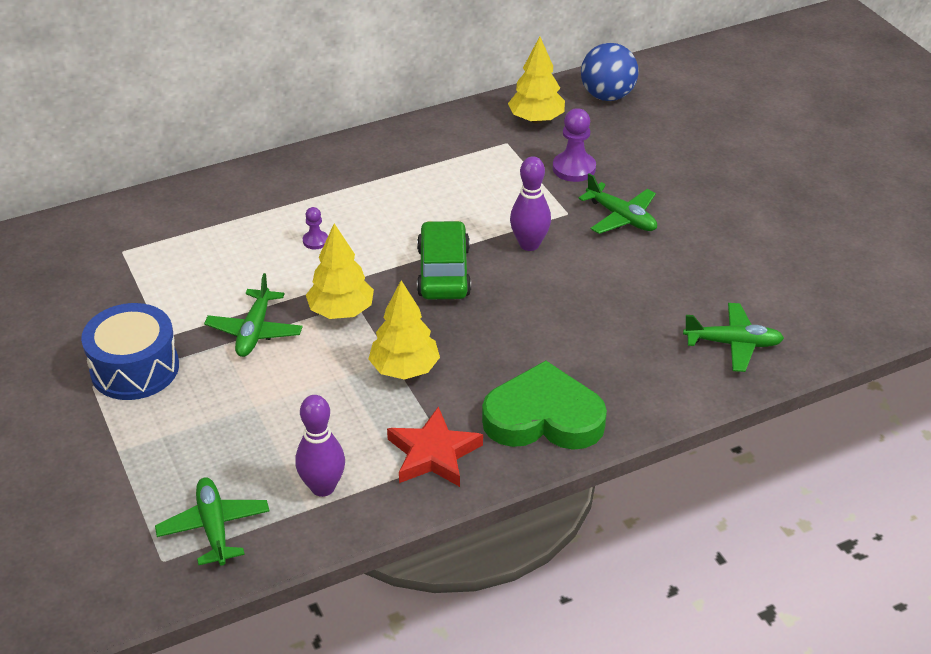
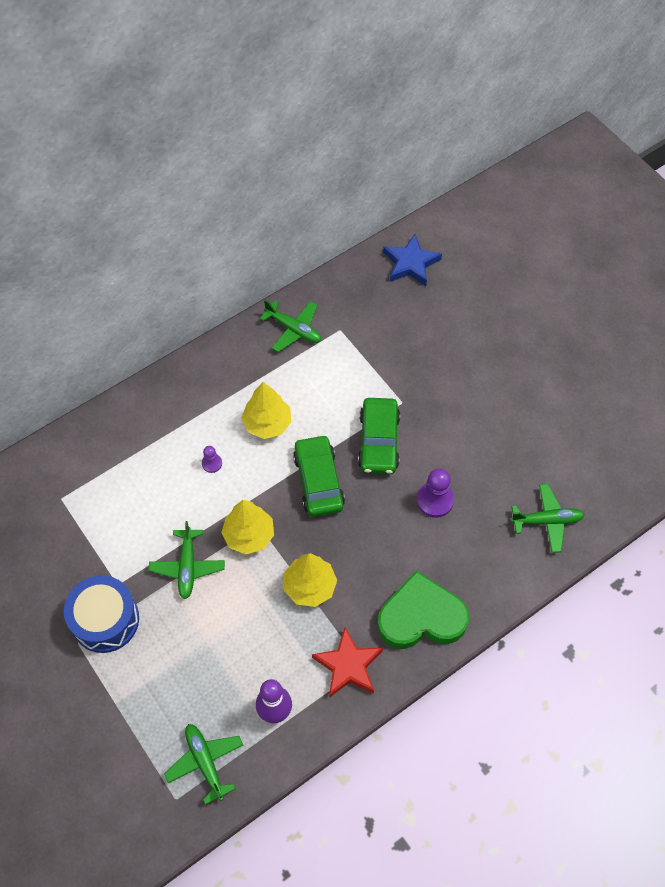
camera: 10 degrees left, 20 degrees up
yellow tree [508,36,565,123] -> yellow tree moved to [241,382,291,439]
purple bowling pin [510,156,551,251] -> green car [358,398,400,474]
purple pawn [553,108,596,182] -> purple pawn moved to [417,468,454,518]
green plane [578,173,657,234] -> green plane moved to [260,300,321,352]
blue ball [581,43,639,101] -> blue star [383,234,442,286]

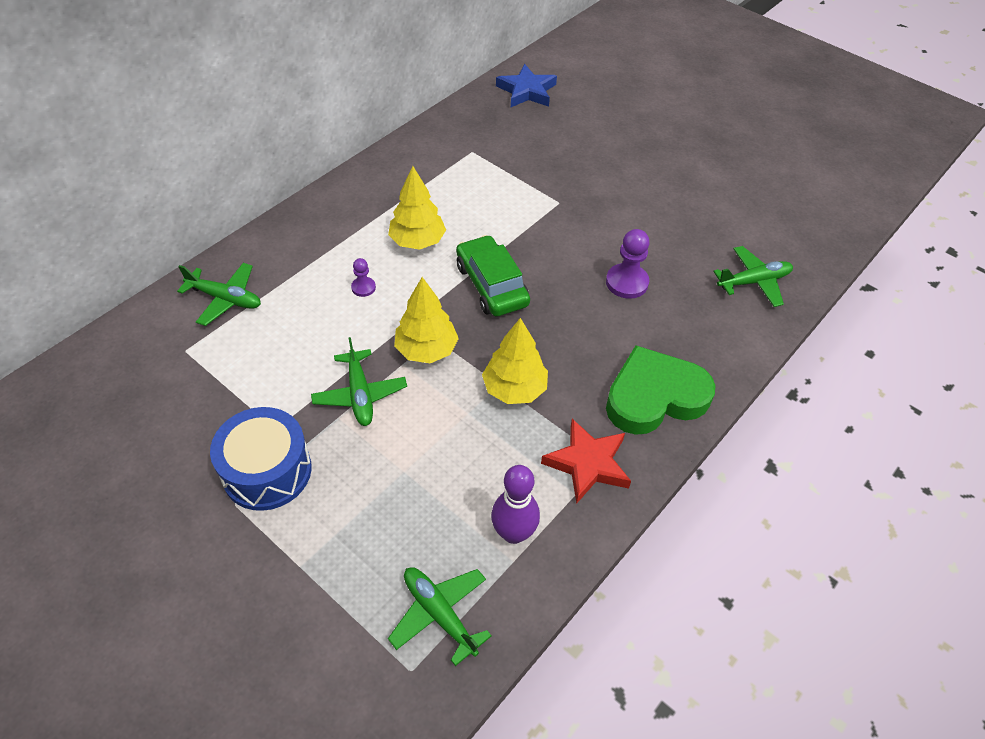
camera: 15 degrees left, 10 degrees down
green plane [260,300,321,352] -> green plane moved to [177,263,261,326]
green car [358,398,400,474] -> none

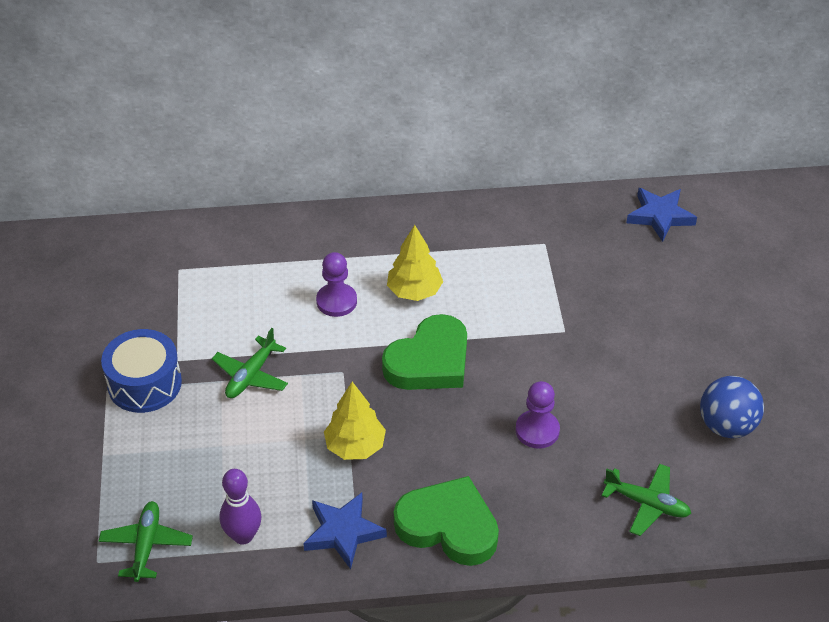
camera: 45 degrees right, 5 degrees down
green plane [177,263,261,326] -> none
purple pawn [351,258,376,297] -> purple pawn [316,252,357,317], size x1.79
yellow tree [394,277,459,363] -> none
green car [456,235,530,317] -> green heart [382,314,467,390]
red star [541,419,631,504] -> blue star [303,493,387,569]
none -> blue ball [700,376,764,438]

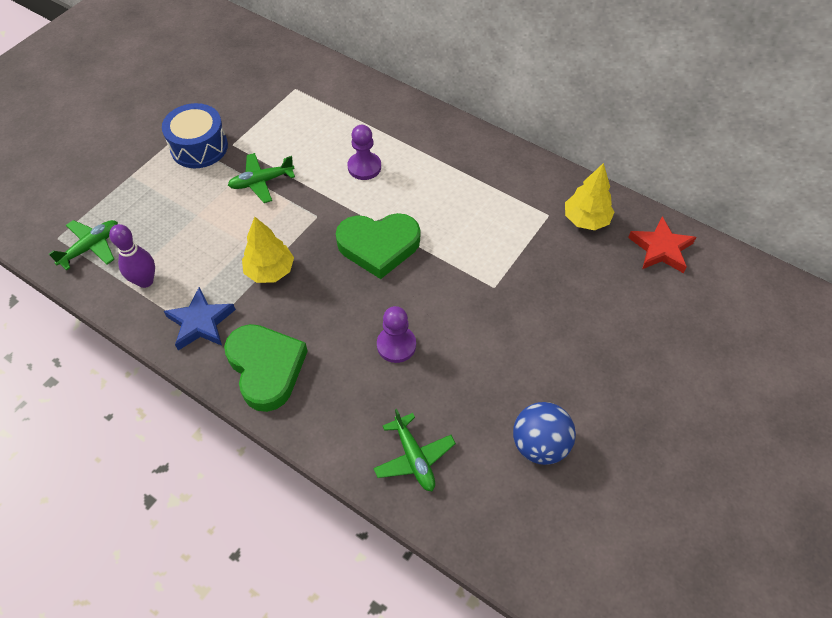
camera: 40 degrees right, 10 degrees up
yellow tree [387,225,443,301] -> yellow tree moved to [565,163,614,230]
blue star [627,188,697,242] -> red star [628,216,696,273]

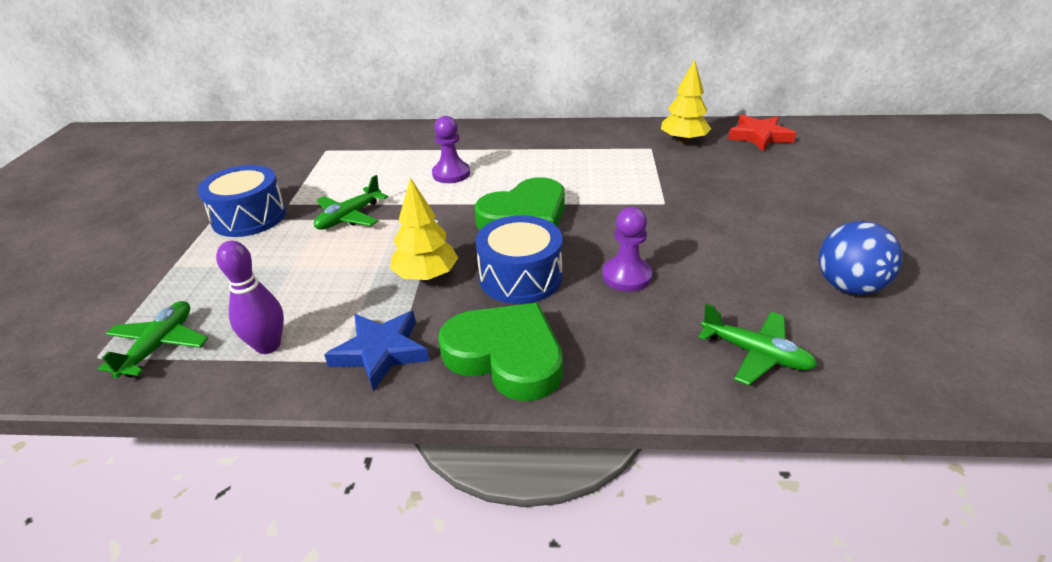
camera: 30 degrees left, 20 degrees down
none -> blue drum [476,215,562,304]

